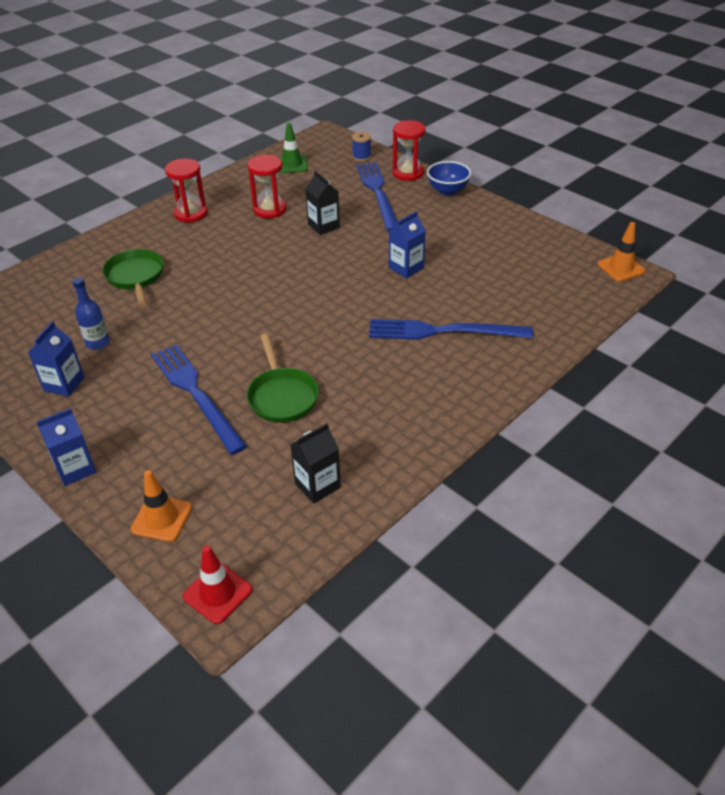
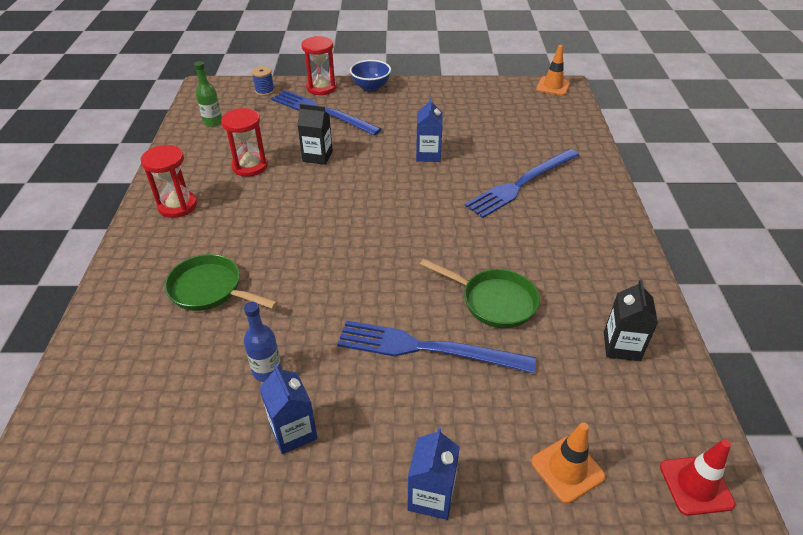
camera: 45 degrees left, 0 degrees up
green traffic cone [279,123,308,173] -> green bottle [194,61,222,127]

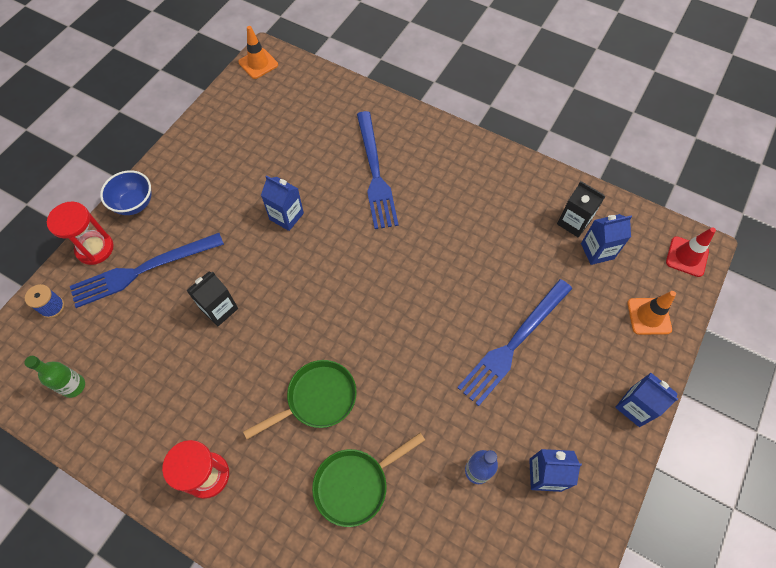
camera: 60 degrees left, 20 degrees up
red hourglass [221,108,268,177] -> none
green pan [420,259,540,328] -> green pan moved to [243,360,357,439]
none -> blue carton [581,214,632,265]

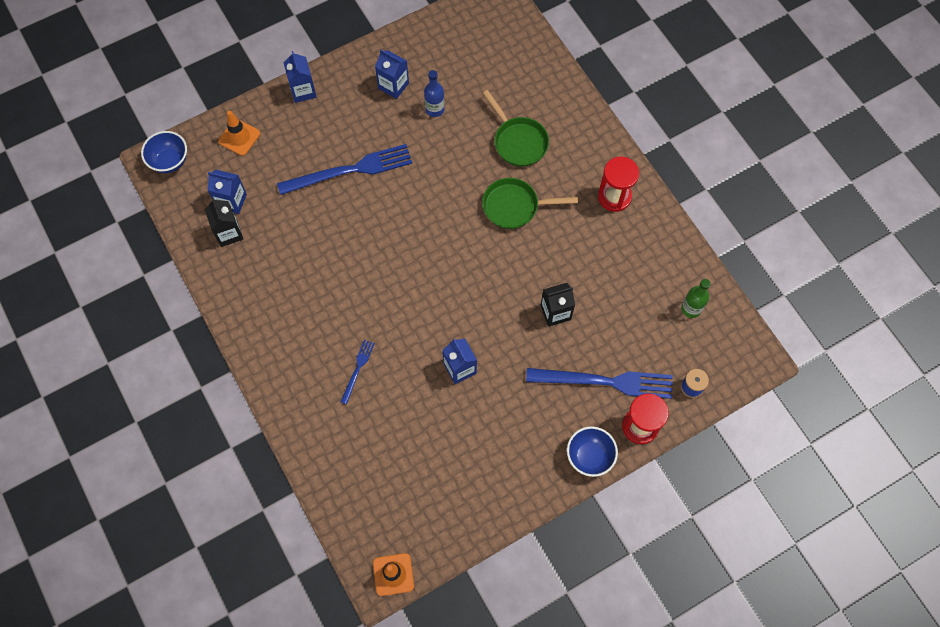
camera: 150 degrees left, 5 degrees up
green pan [312,433,425,527] -> green pan turned 60 degrees clockwise [482,90,549,167]
blue fork [357,111,399,229] -> blue fork [340,340,375,404], size x0.47
red traffic cone [666,227,716,277] -> blue bowl [141,131,187,173]

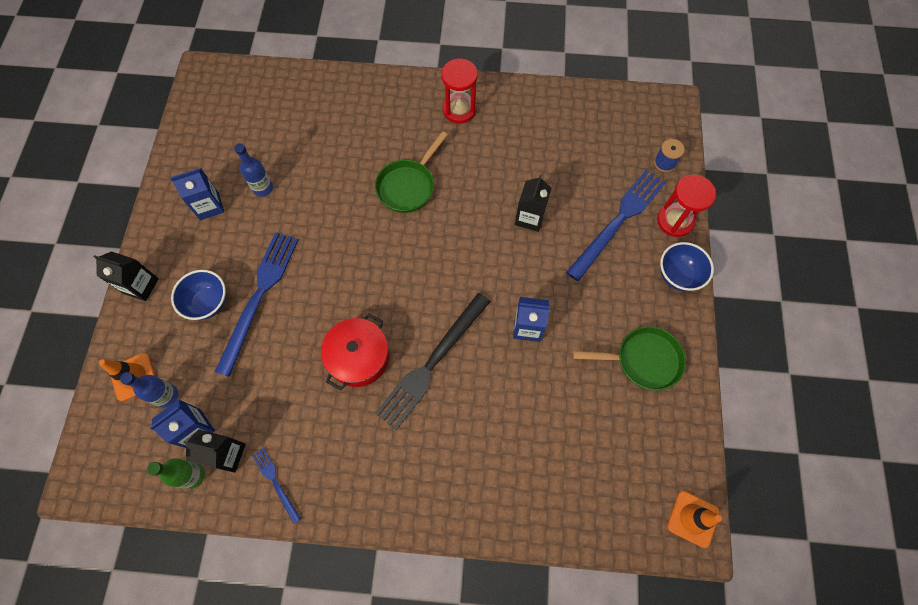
camera: 55 degrees left, 0 degrees up
blue bowl [141,131,187,173] -> blue bowl moved to [171,270,226,320]
blue carton [283,51,317,103] -> black carton [93,251,159,301]
blue fork [340,340,375,404] -> blue fork moved to [252,448,301,524]
green pan [482,90,549,167] -> green pan moved to [573,326,686,391]
green bottle [681,279,711,318] -> green bottle moved to [147,458,205,489]
none -> blue bottle [120,372,178,408]
none -> red pot [321,313,389,391]
none -> black fork [375,293,491,430]

